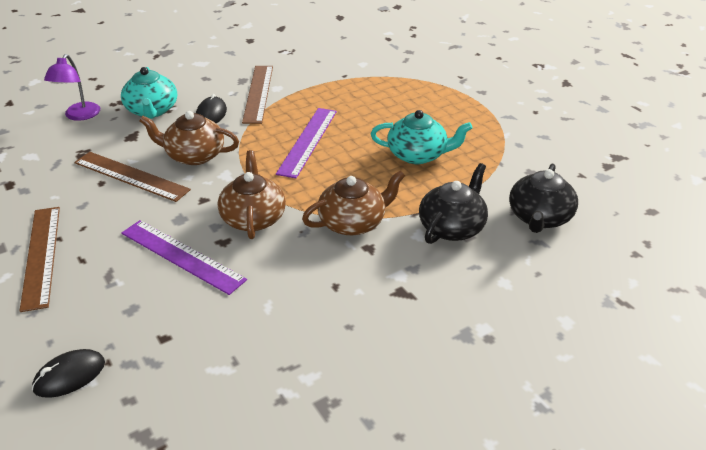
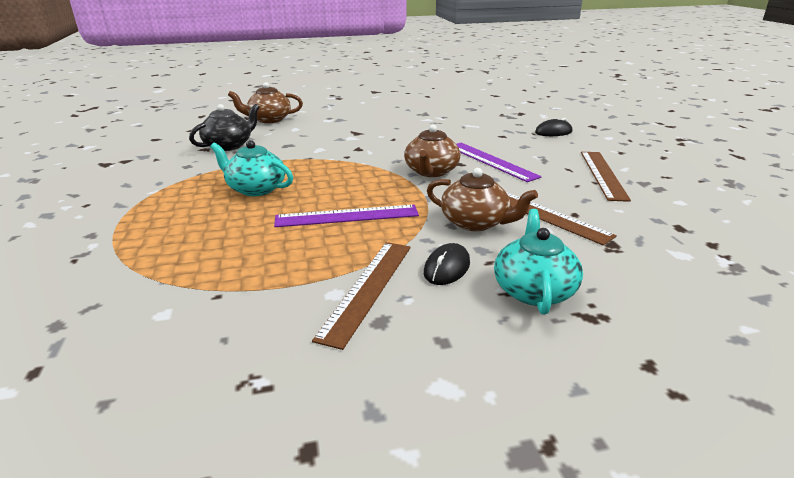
camera: 160 degrees left, 10 degrees down
purple lamp [44,54,100,121] -> none
purple ruler [276,108,337,178] -> purple ruler turned 45 degrees clockwise [274,205,419,227]
brown teapot [302,170,405,235] -> brown teapot moved to [228,82,303,123]
black teapot [419,163,488,244] -> none

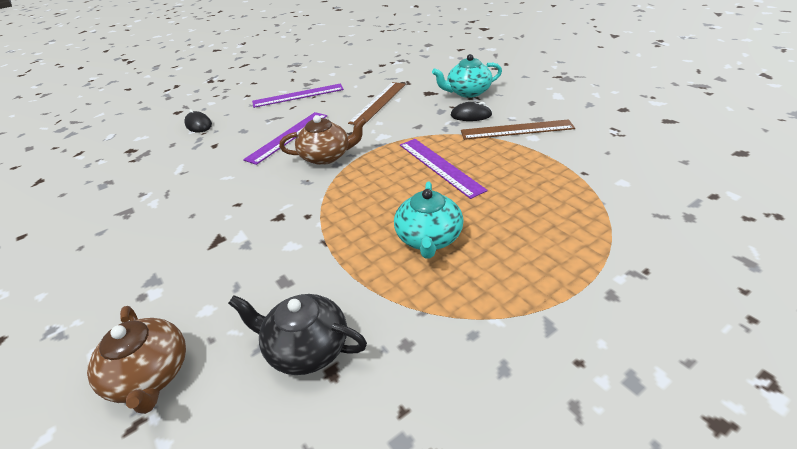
camera: 110 degrees left, 10 degrees up
brown teapot [427,168,538,231] -> none
brown ruler [581,152,631,202] -> purple ruler [252,84,344,108]

